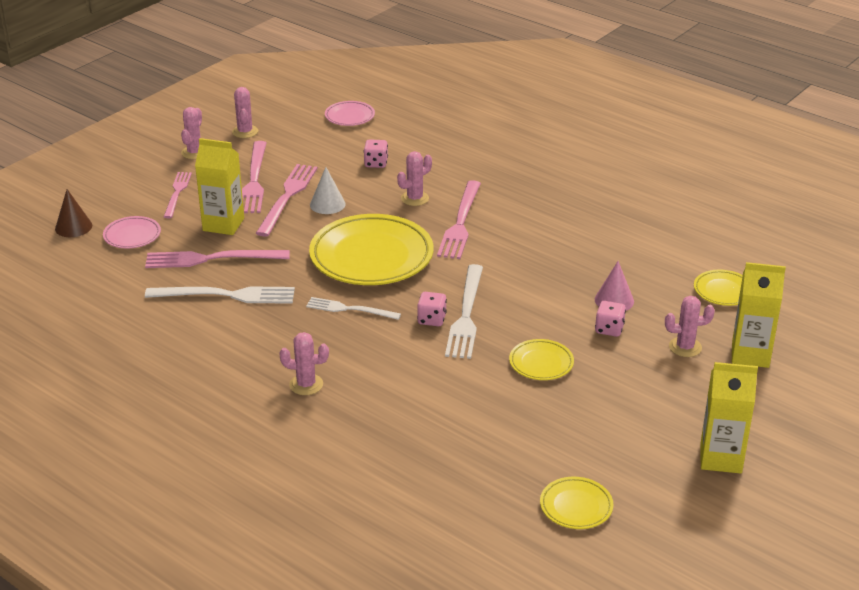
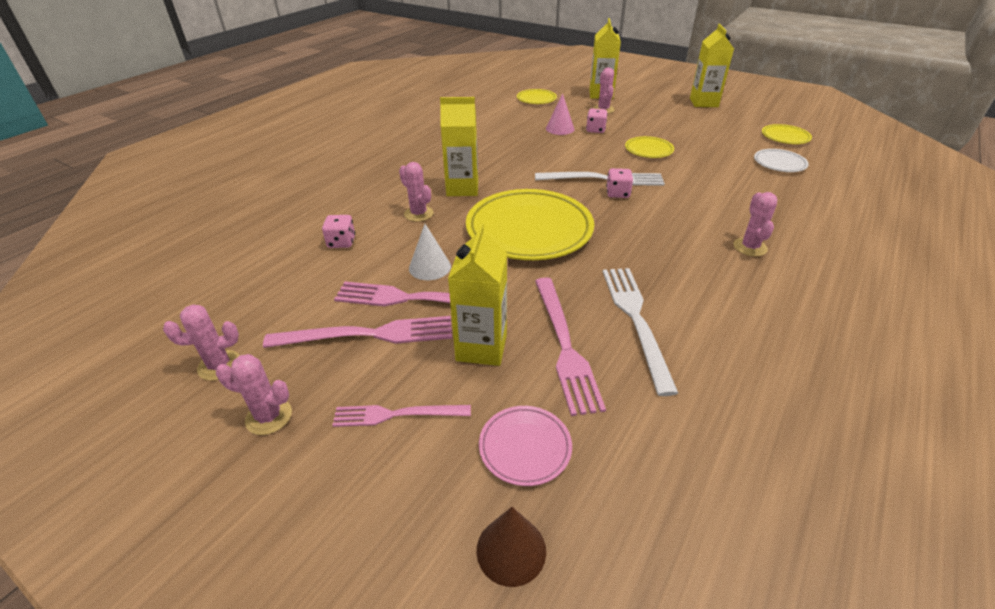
camera: 95 degrees left, 5 degrees up
white fork [306,297,401,320] -> none
pink plate [325,101,375,126] -> none
pink fork [437,180,481,259] -> yellow carton [440,97,478,196]
none -> white plate [754,149,809,172]

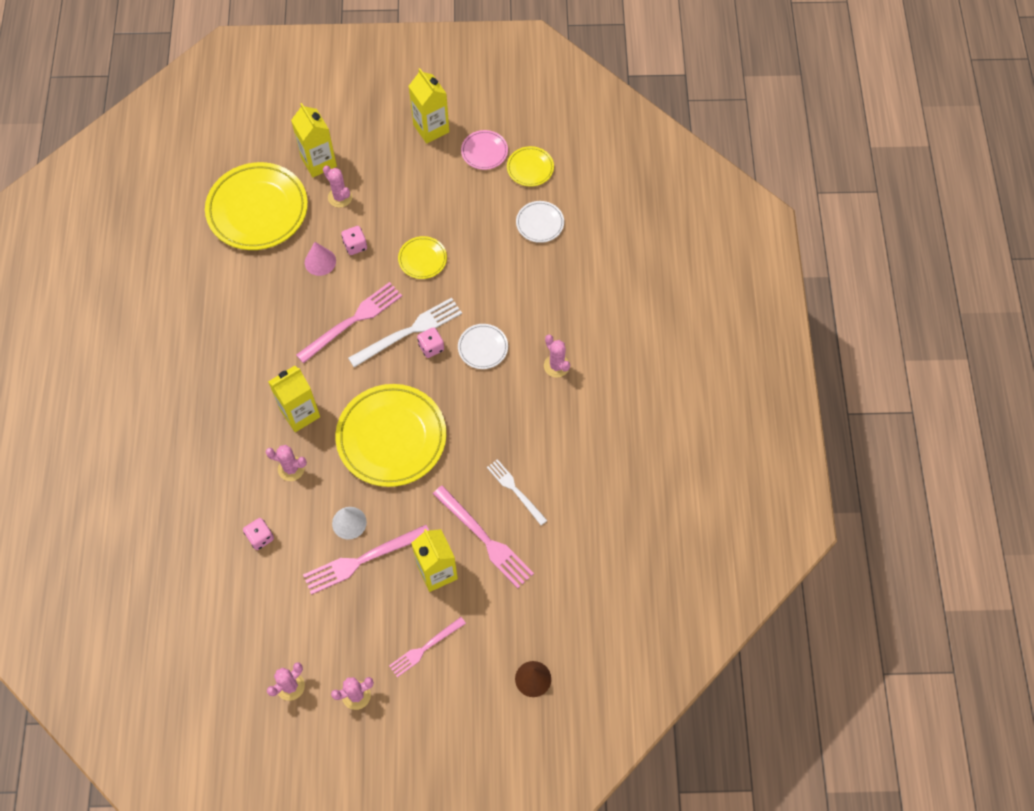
camera: 35 degrees left, 25 degrees up
pink fork [263,316,452,348] -> pink fork moved to [296,282,402,364]
pink plate [479,406,572,486] -> pink plate moved to [461,130,508,170]
yellow plate [517,89,557,104] -> yellow plate [205,162,308,250], size x2.12
white fork [603,268,678,396] -> white fork [487,459,548,525], size x0.64
none -> white plate [458,324,508,369]

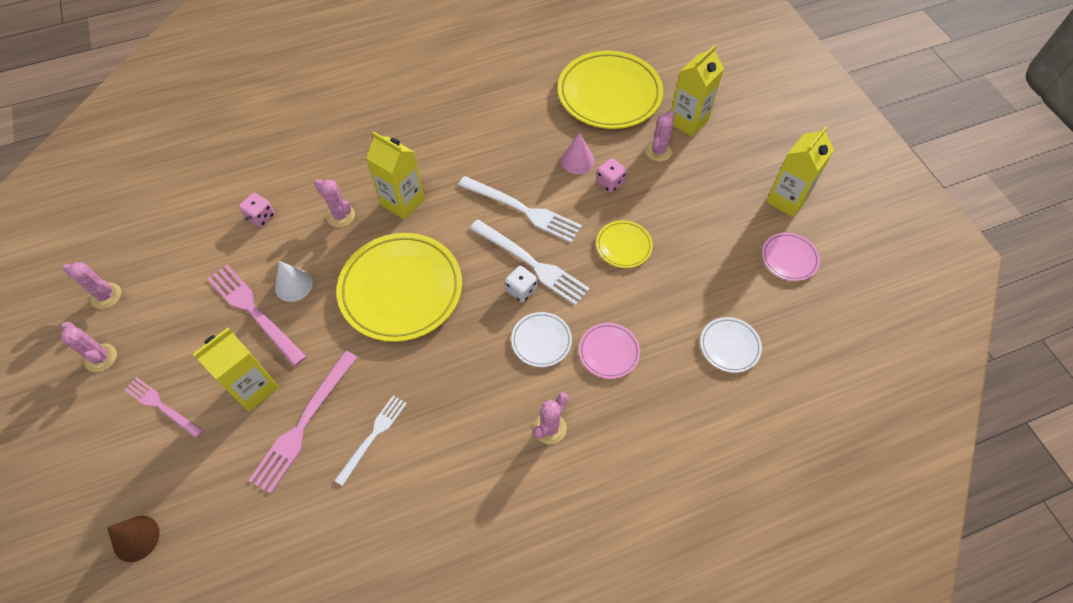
camera: 70 degrees right, 5 degrees down
pink cactus [266,445,307,481] -> pink cactus turned 45 degrees counterclockwise [314,179,355,227]
pink fork [296,282,402,364] -> white fork [458,176,582,243]
pink dice [417,327,444,358] -> white dice [505,266,537,302]
yellow plate [507,146,554,187] -> none
none -> pink plate [579,323,640,379]

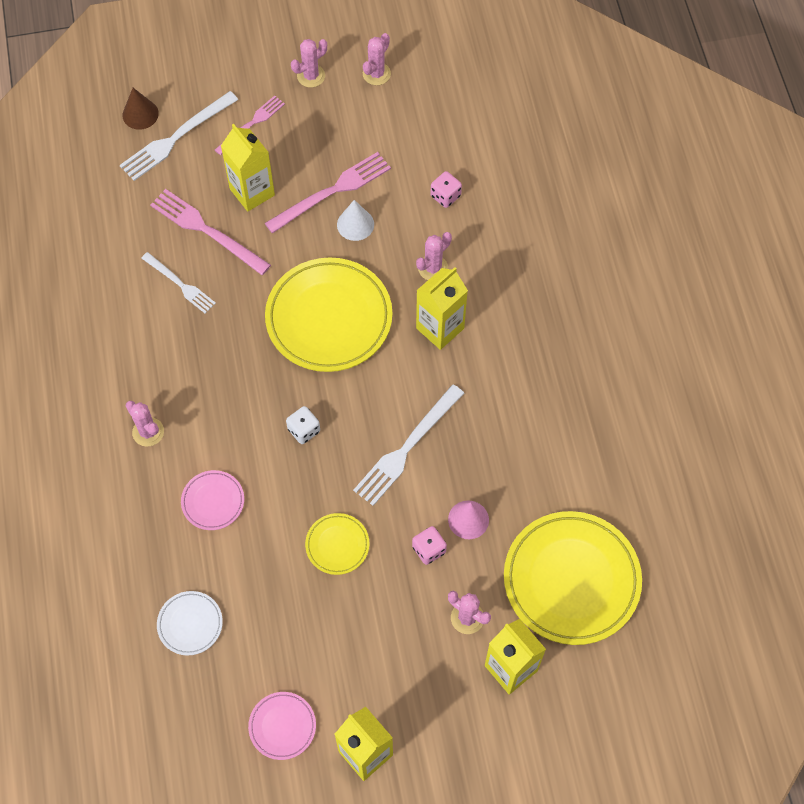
camera: 100 degrees right, 5 degrees up
white fork [470,219,590,306] -> white fork moved to [120,91,238,181]
white plate [511,312,572,367] -> none

